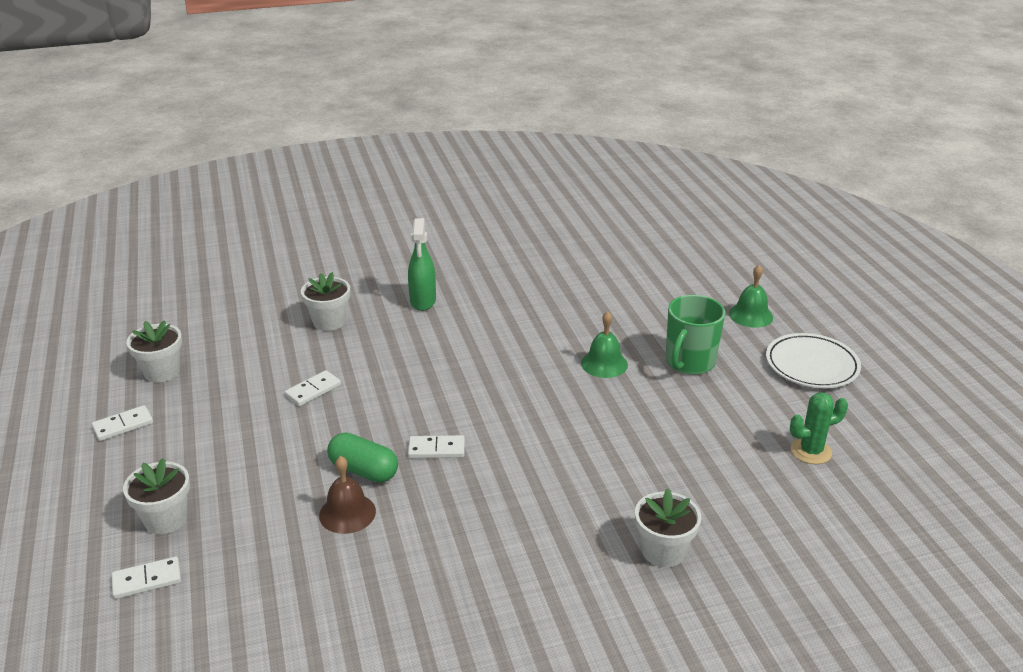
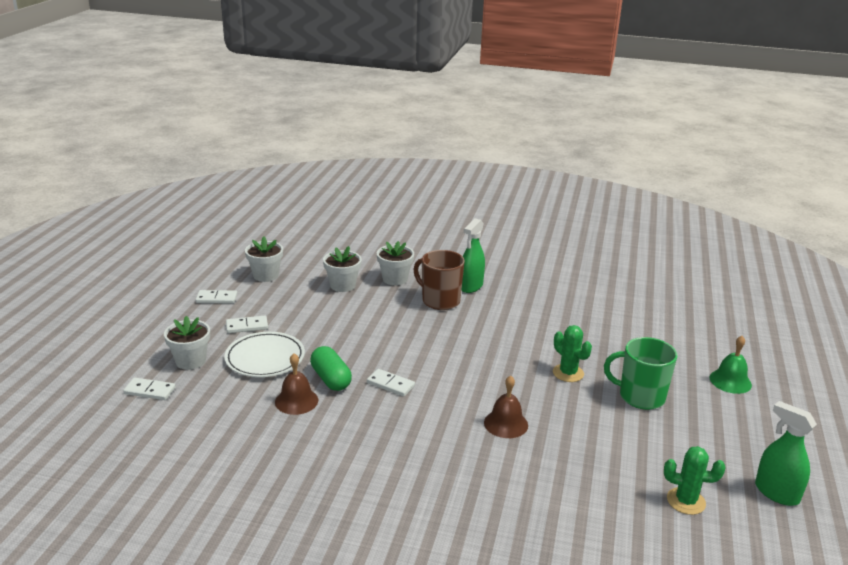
camera: 30 degrees right, 5 degrees down
white domino [284,370,341,406] -> white domino moved to [226,316,268,333]
green bell [581,311,628,378] -> green cactus [553,325,592,382]
white flower pot [635,489,701,567] -> white flower pot moved to [323,246,362,292]
green mug [666,295,725,375] -> green mug turned 45 degrees clockwise [604,337,677,410]
white plate [766,333,861,388] -> white plate moved to [224,332,305,377]
none -> brown mug [414,250,465,310]
none -> brown bell [484,375,528,438]
none -> green spray bottle [755,401,817,506]

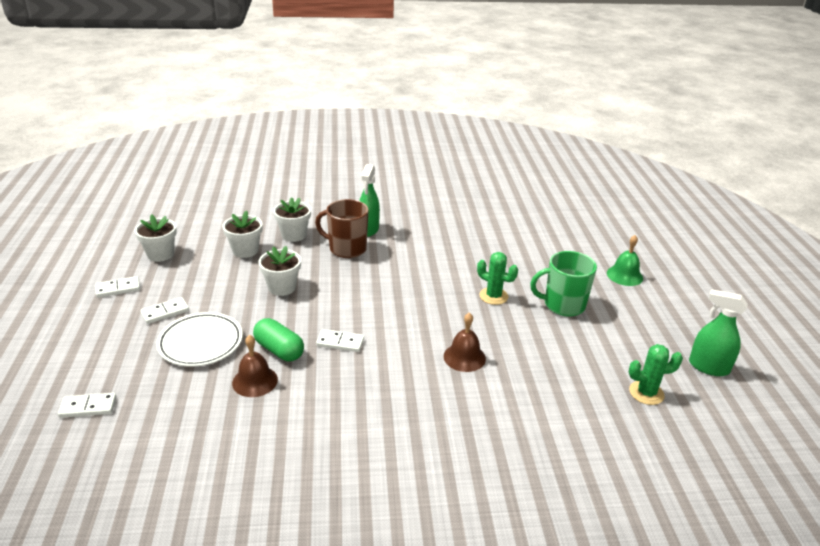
camera: 20 degrees left, 5 degrees up
white flower pot [164,316,210,370] -> white flower pot moved to [258,246,301,296]

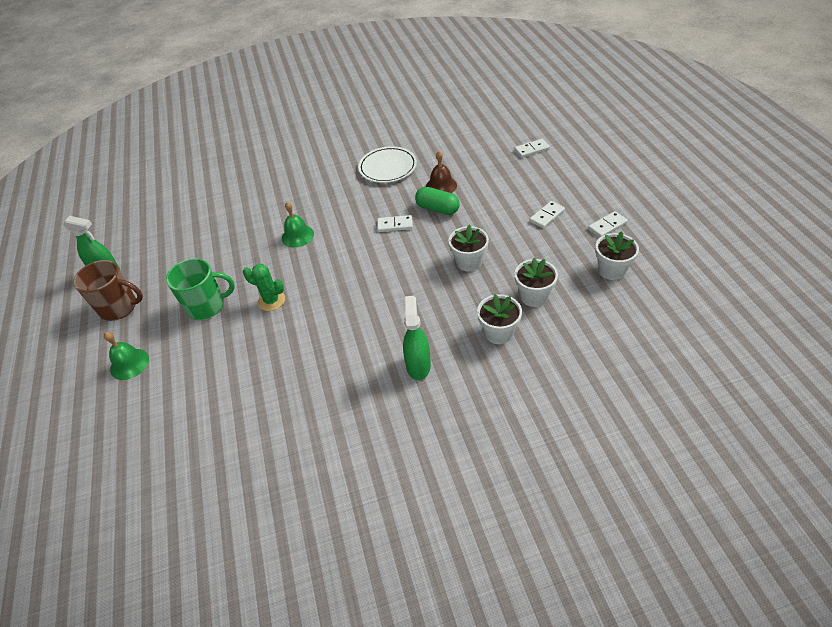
camera: 175 degrees right, 15 degrees up
white plate [156,312,243,367] -> white plate moved to [358,146,417,183]
brown mug [315,199,369,258] -> brown mug moved to [73,260,143,321]
brown bell [444,313,486,372] -> green bell [282,202,314,248]
green cactus [629,344,683,405] -> none

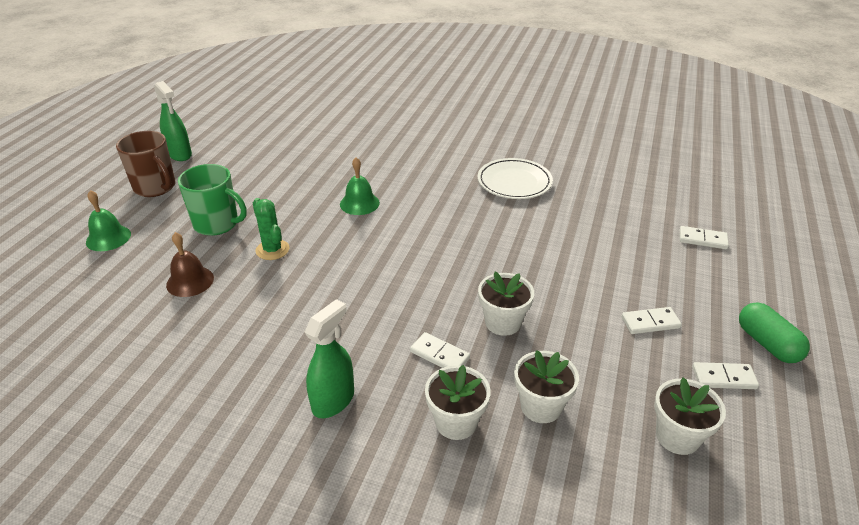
camera: 30 degrees right, 10 degrees down
white domino [377,215,413,232] -> white domino moved to [410,332,470,368]
green capsule [415,187,460,215] -> green capsule moved to [739,302,810,363]
brown bell [426,151,457,193] -> brown bell moved to [166,232,214,297]

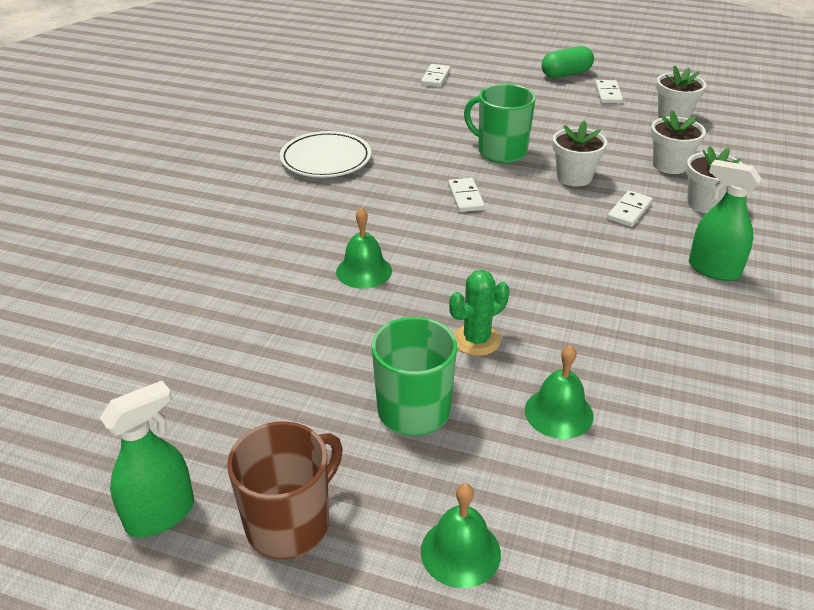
camera: 90 degrees left, 0 degrees up
brown bell [166,232,214,297] -> green bell [525,345,594,439]
white domino [622,307,682,334] -> white domino moved to [448,178,485,212]
none -> green mug [464,84,536,163]

